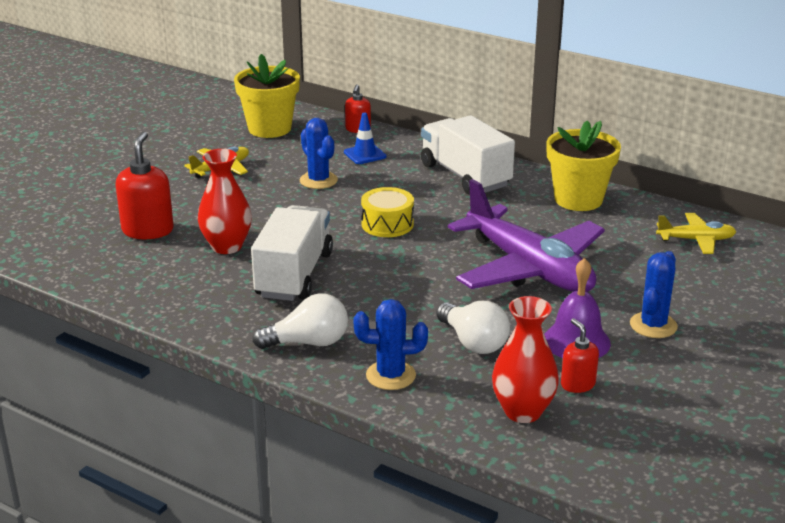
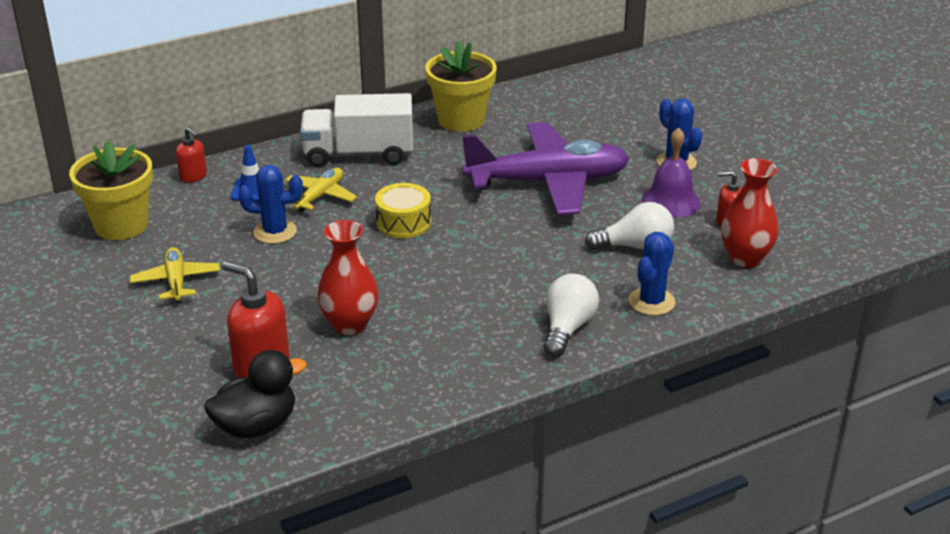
camera: 60 degrees left, 5 degrees up
white truck [251,205,333,301] -> none
yellow plane [656,213,737,254] -> yellow plane moved to [285,168,357,212]
none -> black duck [204,350,307,438]

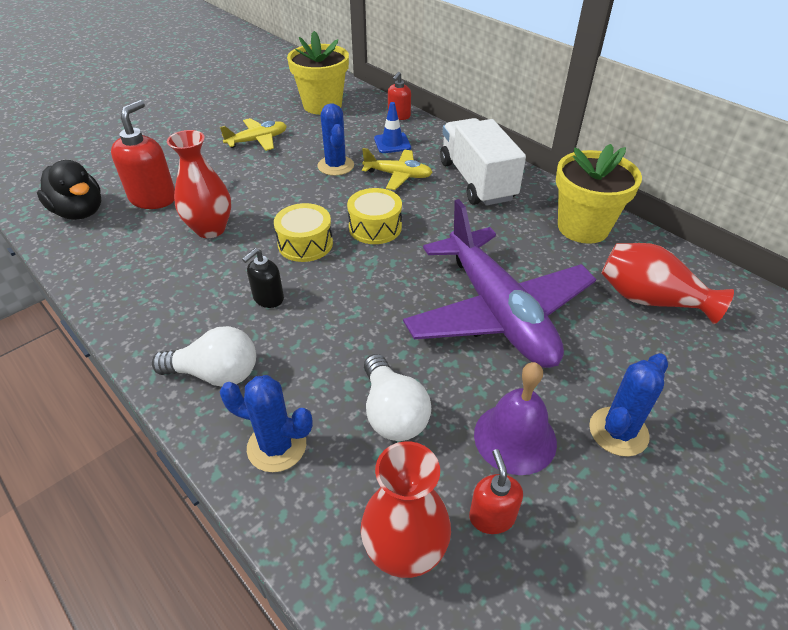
camera: 75 degrees right, 10 degrees up
none -> black soap dispenser [242,248,284,308]
none -> yellow drum [274,203,333,262]
none -> red vase [601,243,734,324]

